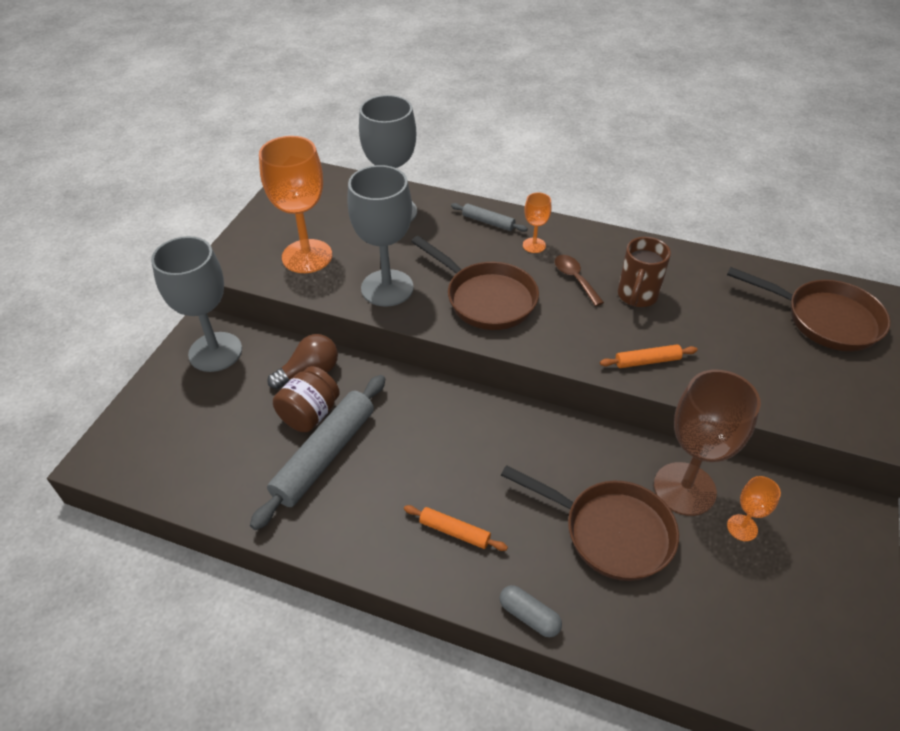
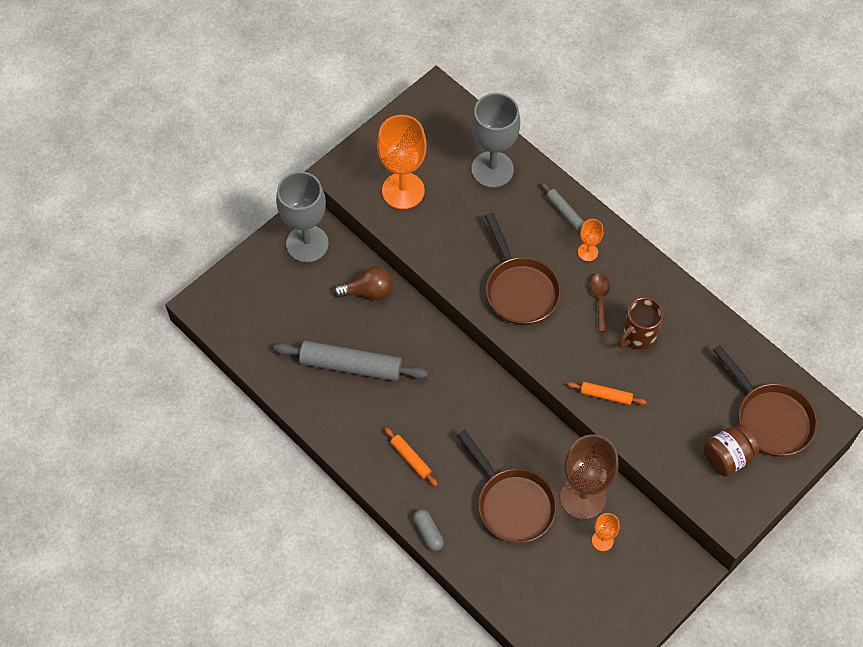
camera: 25 degrees right, 15 degrees up
grey rolling pin [250,375,385,530] -> grey rolling pin turned 45 degrees clockwise [273,341,428,381]
brown jar [273,366,340,432] -> brown jar moved to [703,424,759,477]
grey goblet [347,165,414,307] -> none

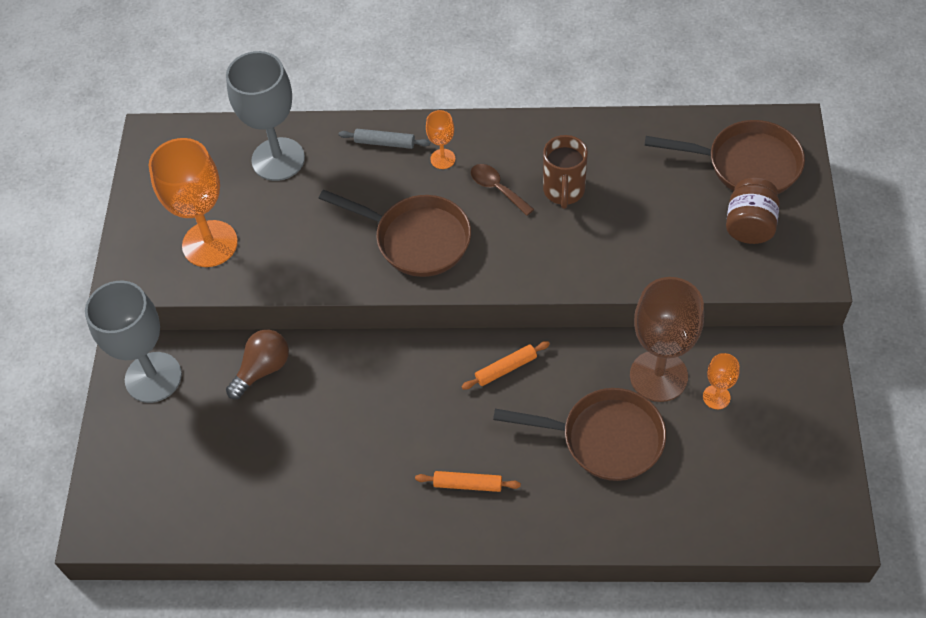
camera: 40 degrees left, 5 degrees down
grey rolling pin [273,341,428,381] -> none
grey capsule [413,509,444,551] -> none
orange rolling pin [567,382,647,405] -> orange rolling pin moved to [461,341,550,390]

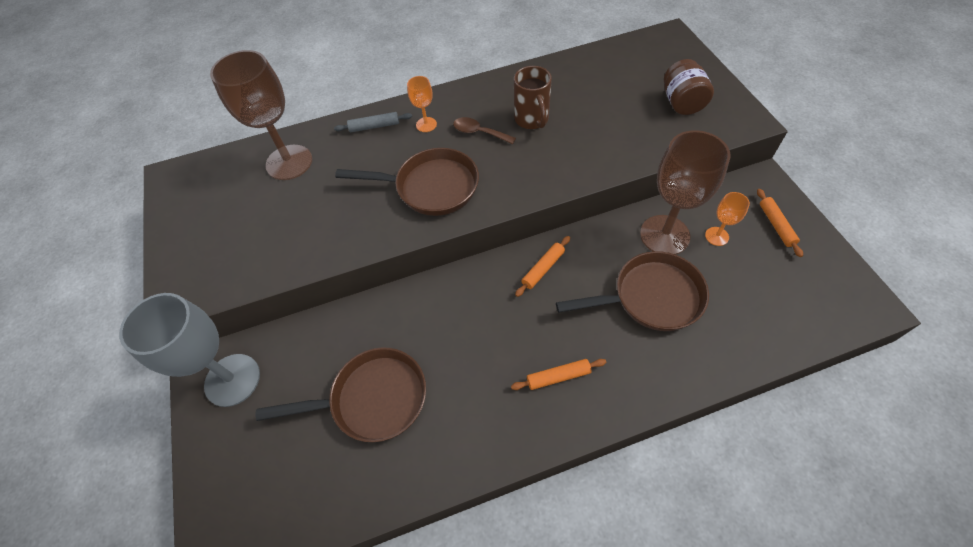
camera: 20 degrees left, 0 degrees up
orange goblet [148,138,238,267] -> none
grey goblet [226,51,305,181] -> brown goblet [210,50,312,180]
brown light bulb [226,330,289,399] -> none
brown pan [645,120,805,194] -> brown pan moved to [255,347,426,442]
none -> orange rolling pin [757,189,803,257]

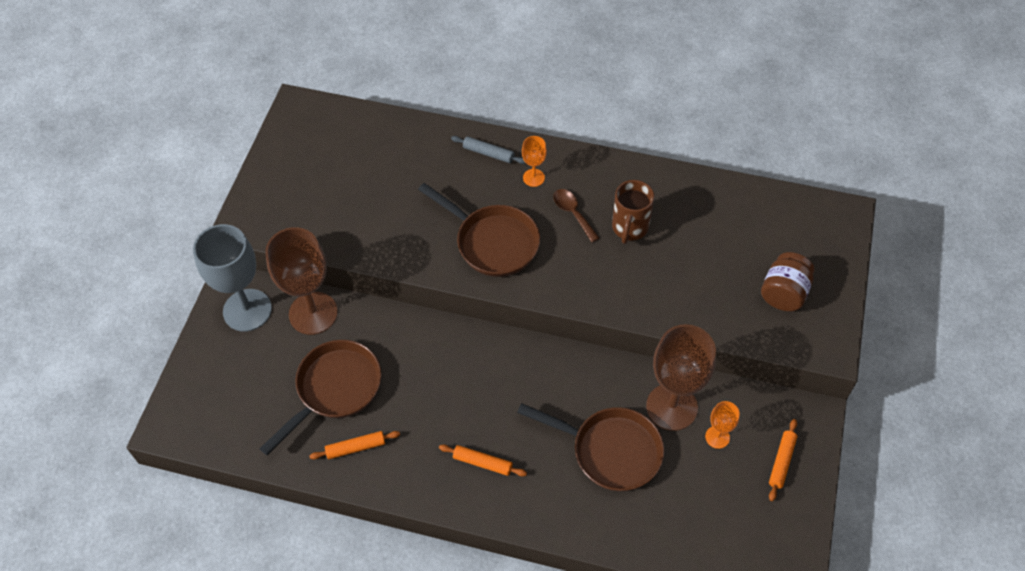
camera: 30 degrees right, 0 degrees up
brown goblet [210,50,312,180] -> brown goblet moved to [265,227,338,335]
brown pan [255,347,426,442] -> brown pan turned 75 degrees counterclockwise [259,340,382,455]
orange rolling pin [515,236,570,297] -> orange rolling pin moved to [310,431,400,459]

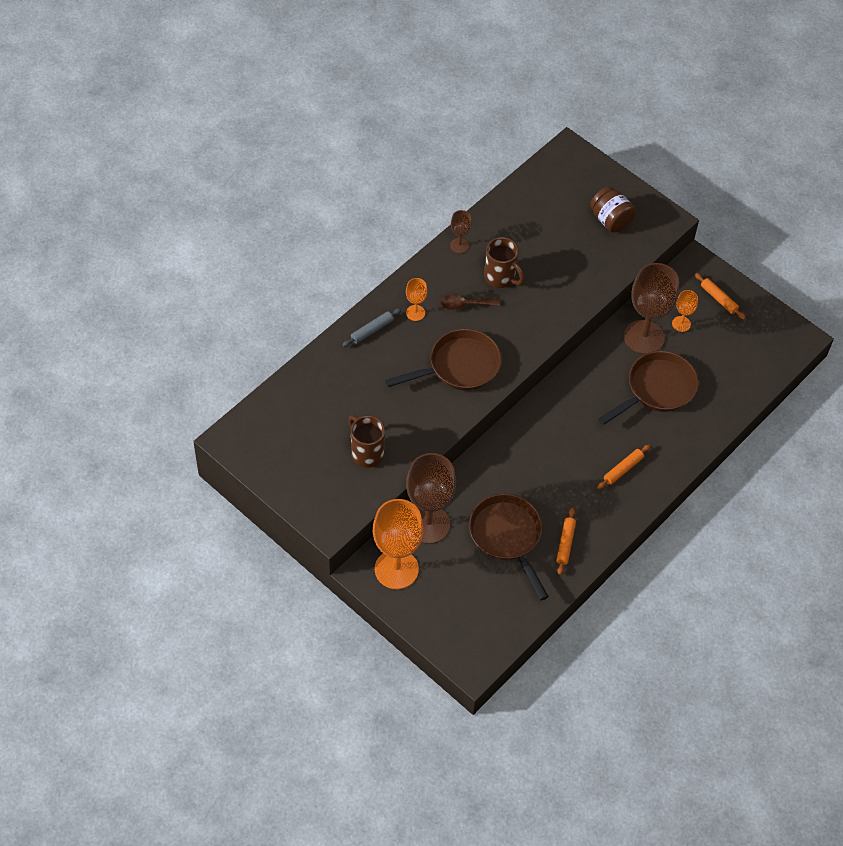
camera: 65 degrees left, 0 degrees up
grey goblet [193,224,272,332] -> orange goblet [373,499,423,589]
none -> brown mug [348,415,385,468]
none -> brown goblet [450,210,472,253]

